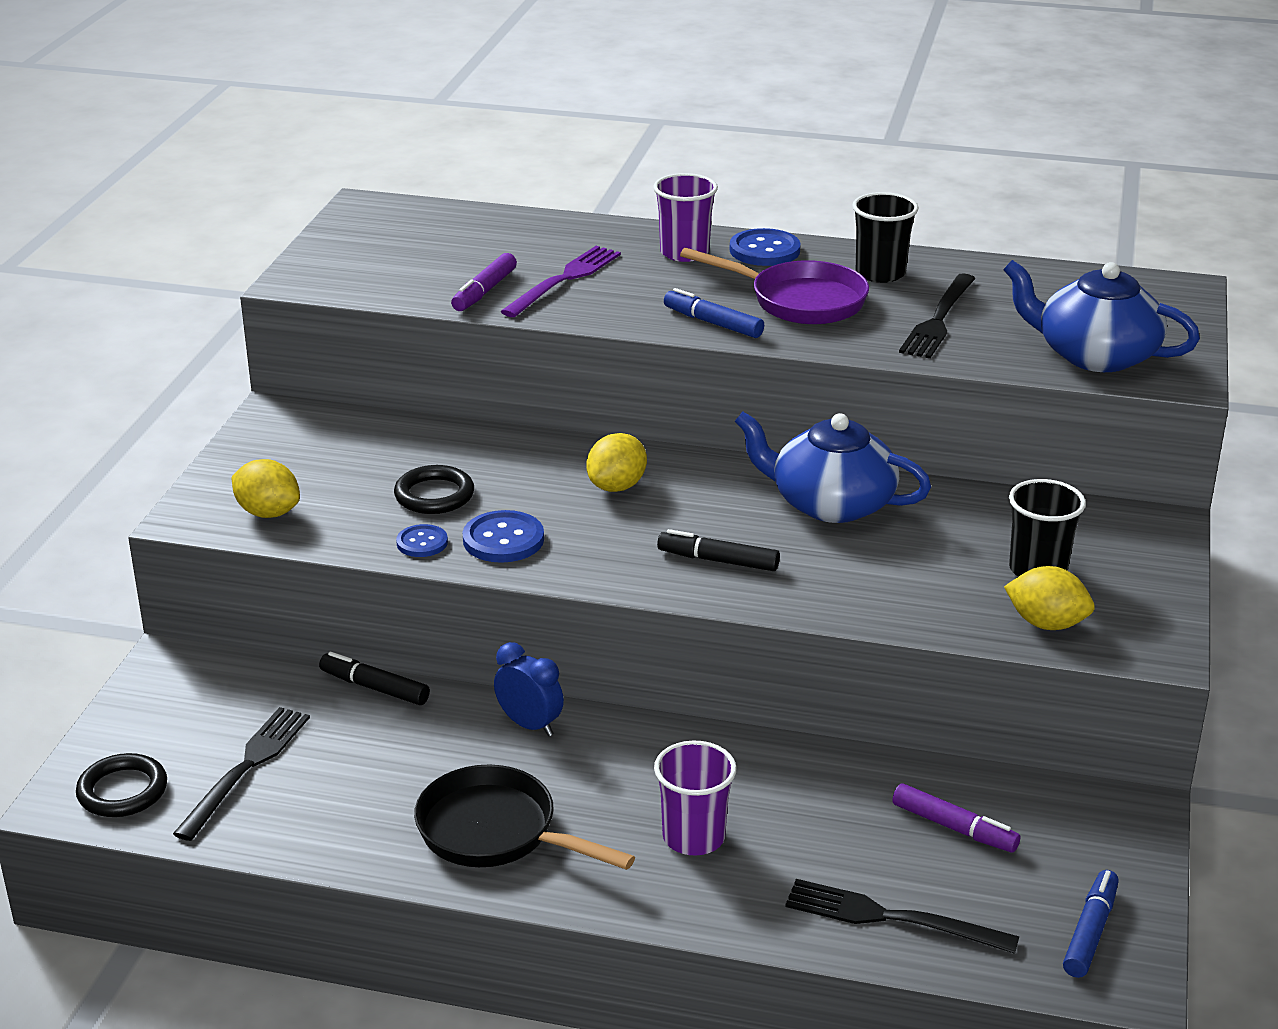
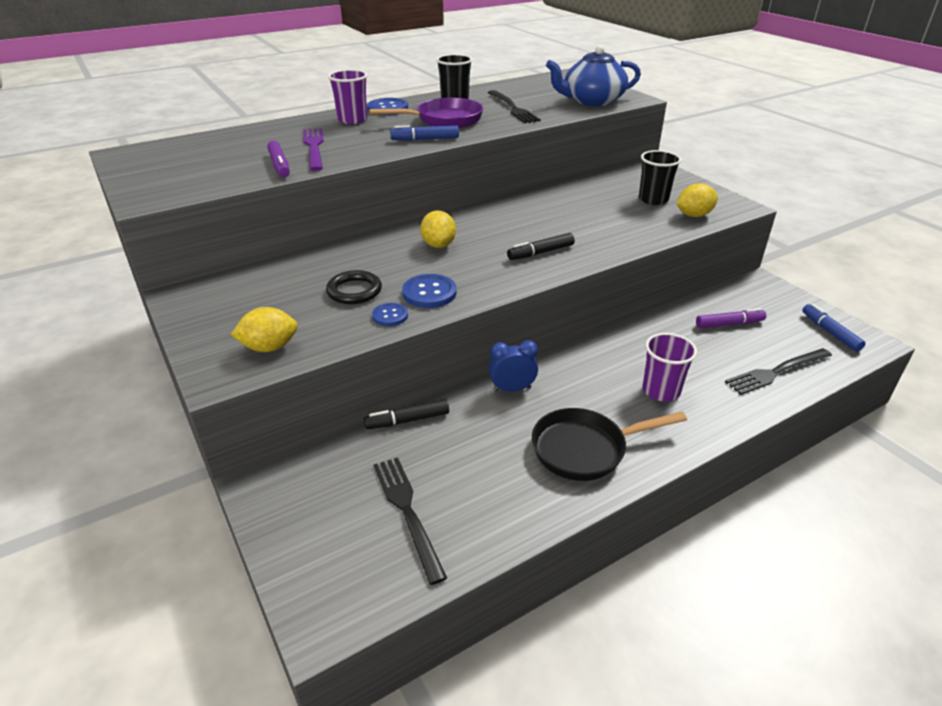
camera: 45 degrees left, 5 degrees up
black ring [76,753,167,817] -> none
blue teapot [735,412,931,523] -> none

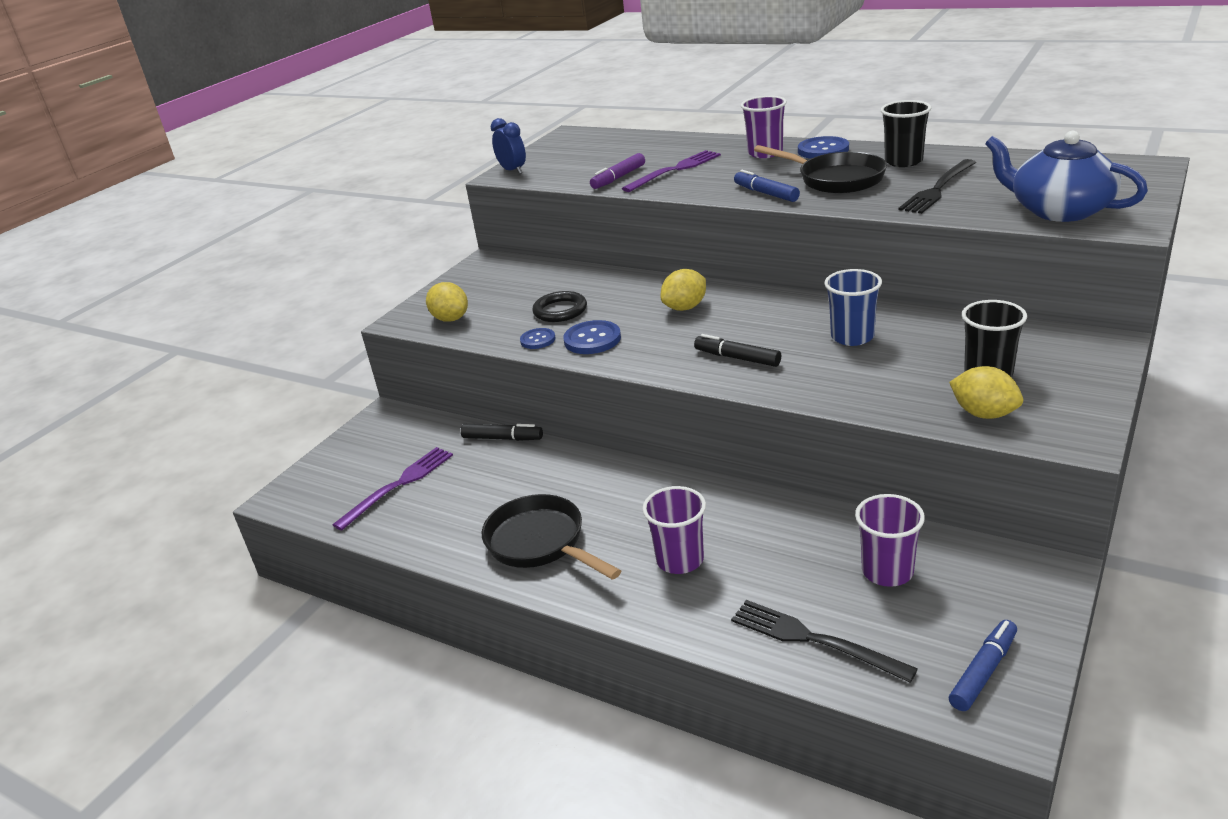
camera: 65 degrees right, 5 degrees down
black marker [364,399,449,429] -> black marker turned 150 degrees clockwise [461,424,543,441]
purple pan [369,98,483,128] -> black pan [754,145,887,193]
black fork [374,457,447,585] -> purple fork [333,447,453,530]
blue clock [489,340,538,391] -> blue clock moved to [491,118,526,174]
purple marker [696,308,766,328] -> purple cup [855,494,925,587]
none -> blue cup [825,269,882,346]

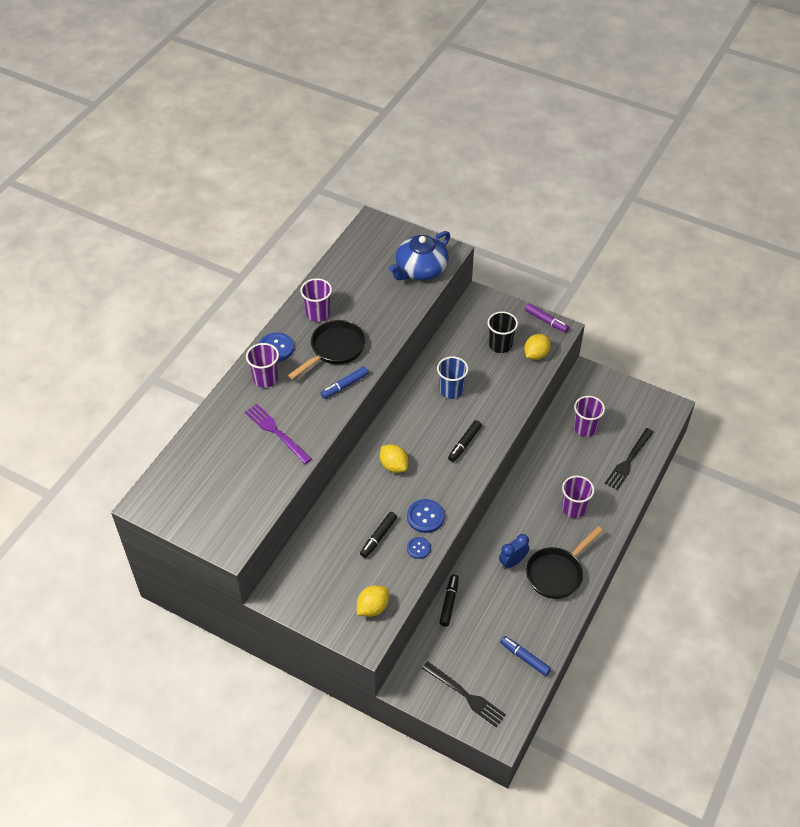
camera: 95 degrees left, 20 degrees up
purple fork [333,447,453,530] -> none
blue clock [491,118,526,174] -> blue clock moved to [499,534,529,569]
black ring [532,291,587,322] -> black marker [360,512,397,558]
purple marker [590,153,645,189] -> purple marker moved to [525,303,569,333]
black cup [881,100,931,167] -> purple cup [300,278,332,322]
black fork [898,159,976,214] -> black fork moved to [422,661,506,727]
blue marker [949,620,1017,711] -> blue marker moved to [500,636,551,676]

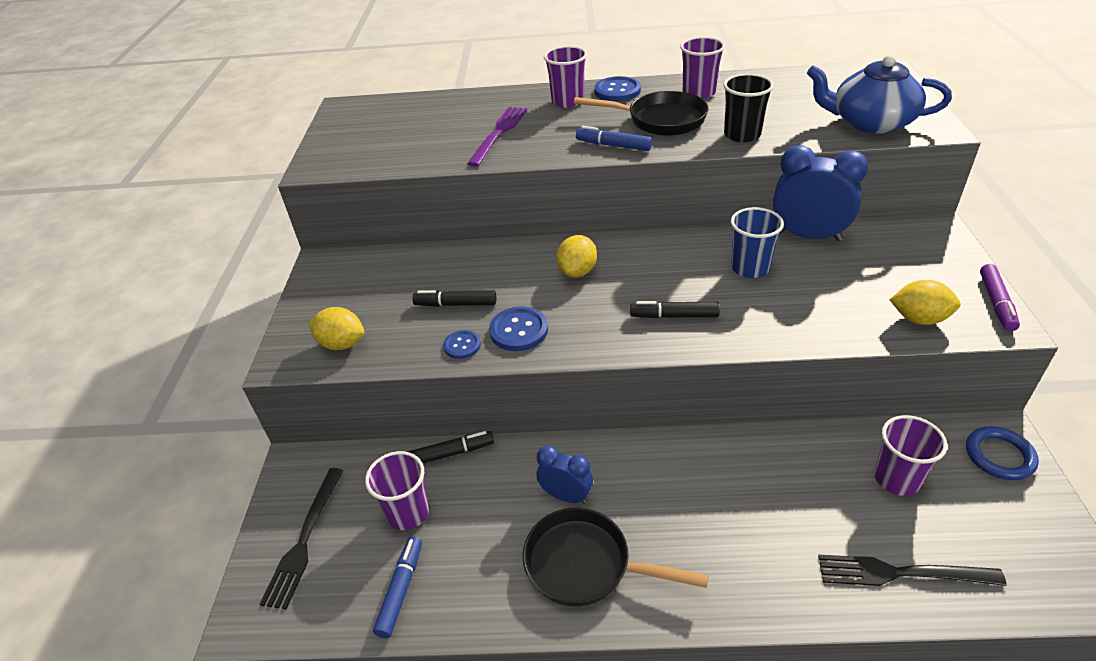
camera: 65 degrees right, 10 degrees down
black cup [488,311,518,353] -> black cup moved to [723,74,774,143]
purple cup [562,476,594,518] -> purple cup moved to [365,451,429,530]
none -> blue clock [773,145,869,241]
none -> blue ring [966,426,1039,480]

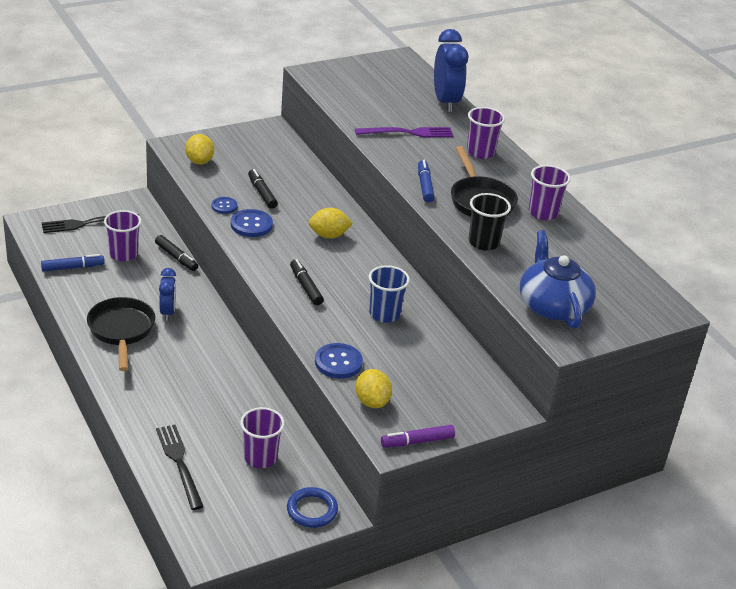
camera: 55 degrees right, 5 degrees down
blue button [594,76,641,102] -> blue button moved to [315,343,363,378]
blue clock [773,145,869,241] -> blue clock moved to [434,29,468,112]

